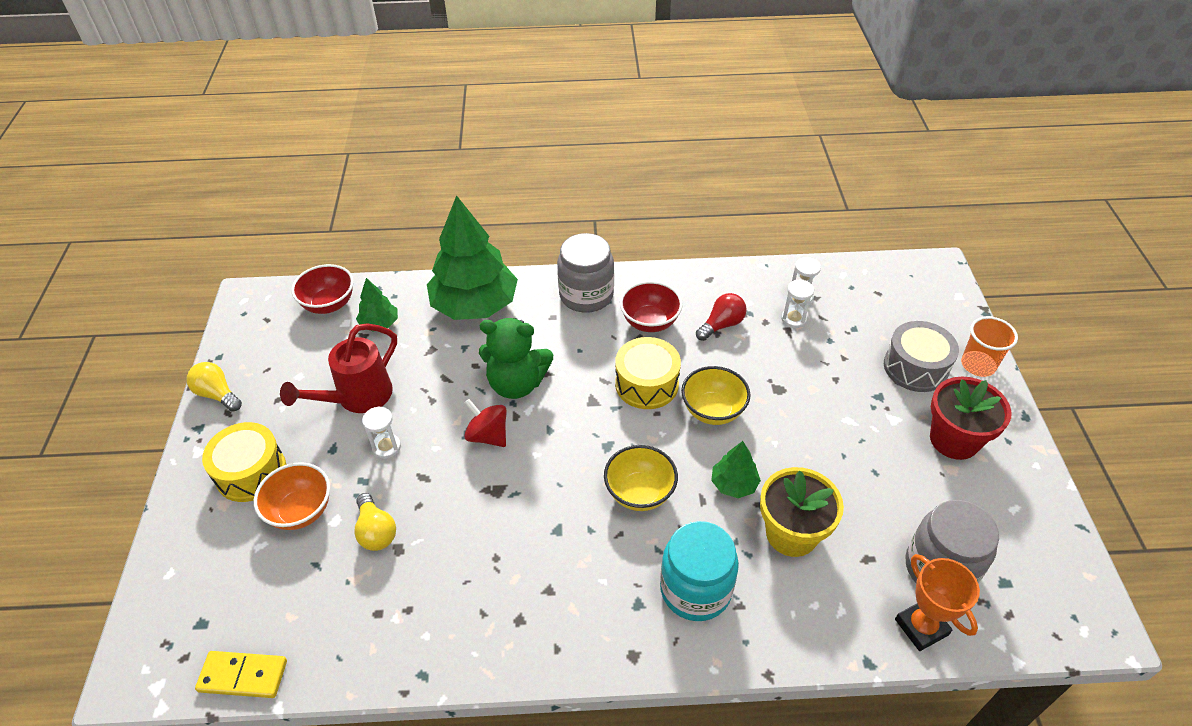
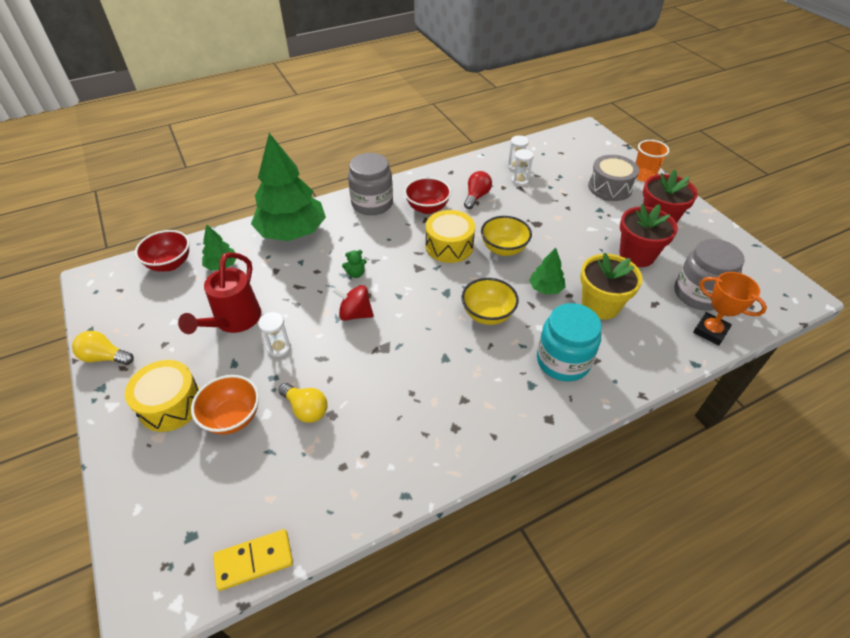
camera: 25 degrees left, 0 degrees up
green teddy bear [479,318,553,399] -> green teddy bear [342,250,367,278], size x0.42
none -> red flower pot [619,204,678,267]

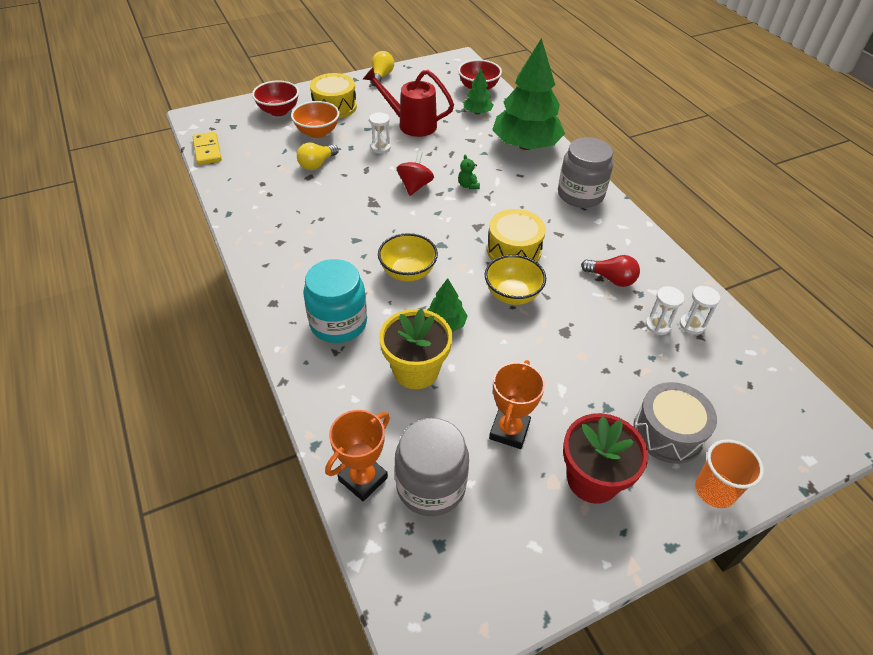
camera: 90 degrees right, 0 degrees up
red bowl [404,177,451,214] -> red bowl moved to [252,80,299,116]
red flower pot [619,204,678,267] -> orange trophy [489,360,545,449]

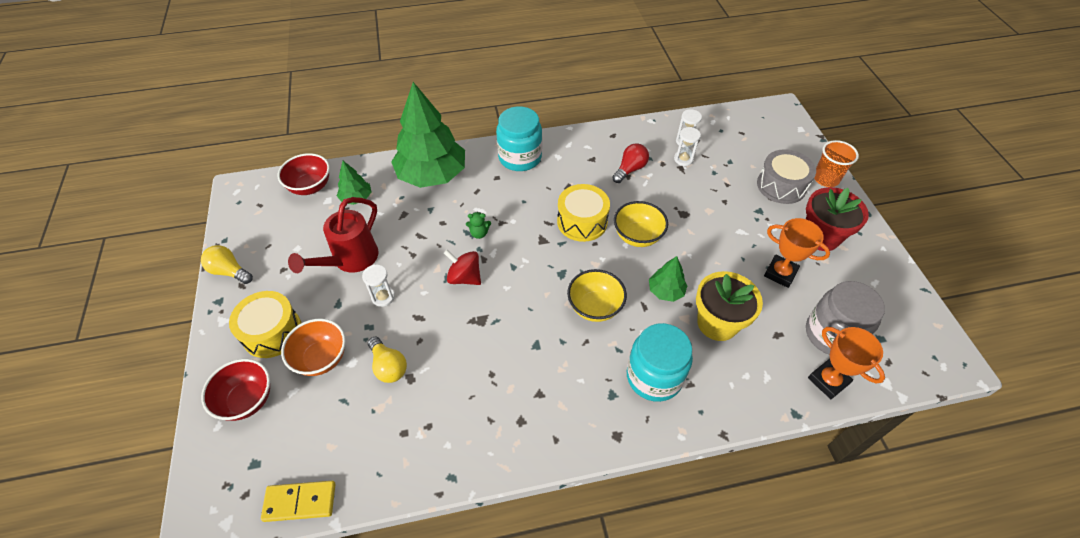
camera: 75 degrees left, 5 degrees up
grey jar [558,137,613,208] -> turquoise jar [496,106,542,171]

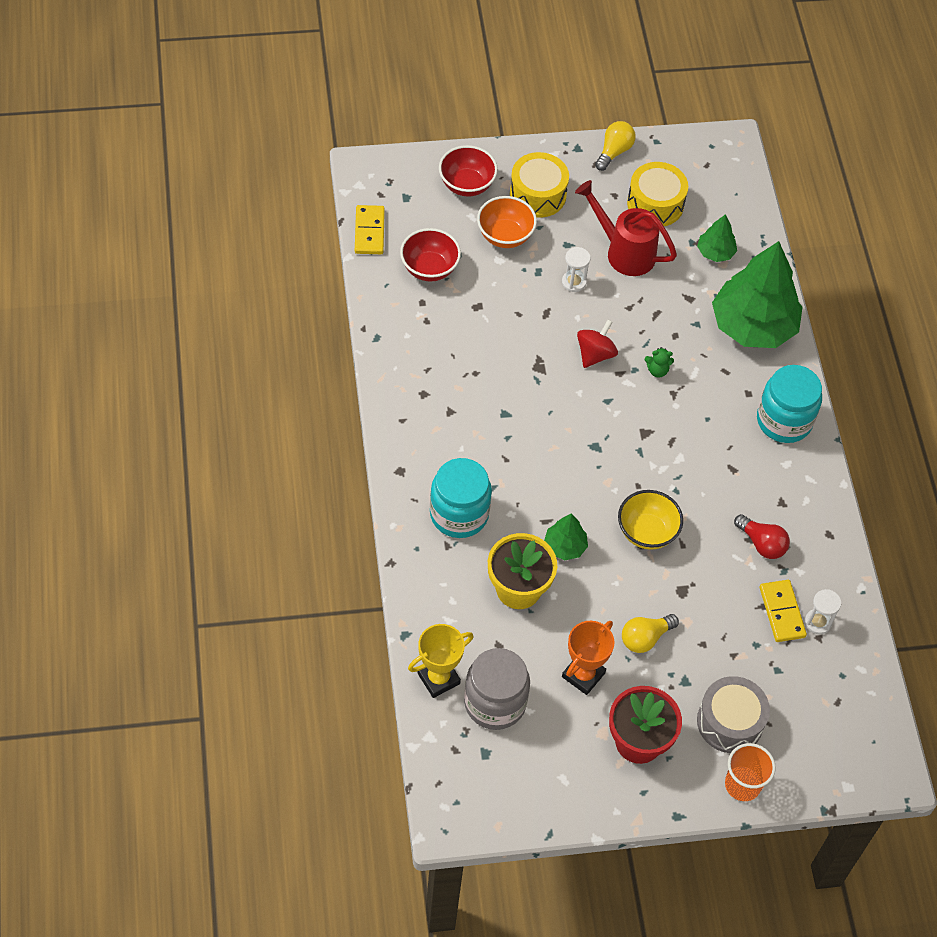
camera: 90 degrees right, 5 degrees up
red bowl [278,153,330,195] -> red bowl moved to [400,228,461,281]
yellow light bulb [368,337,407,383] -> yellow light bulb moved to [622,614,679,653]
green teddy bear [466,212,491,239] -> green teddy bear turned 90 degrees counterclockwise [645,347,674,377]
yellow drum [557,184,610,242] -> yellow drum moved to [627,162,688,226]
yellow bowl [567,269,627,322] -> none
white hourglass [674,127,701,166] -> yellow domino [760,580,807,642]
orange trophy [808,327,885,399] -> yellow trophy [408,624,474,698]

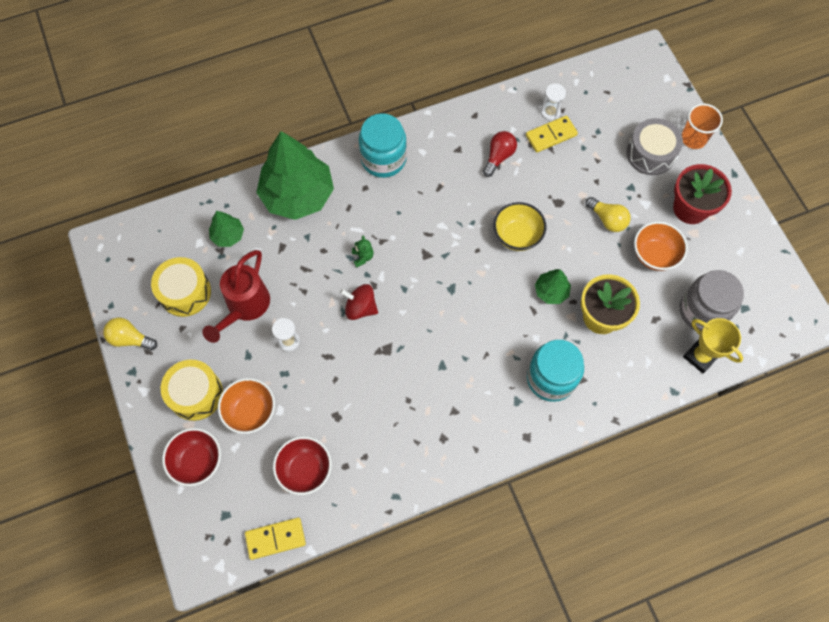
camera: 100 degrees left, 10 degrees up
orange trophy [562,621,614,695] -> orange bowl [634,221,688,271]

